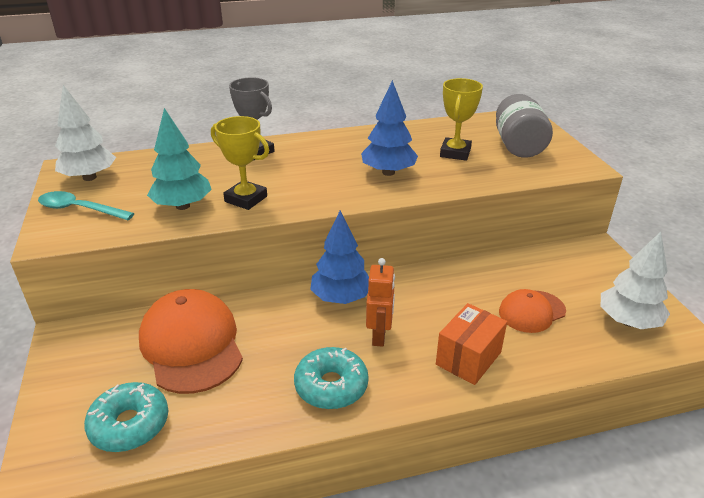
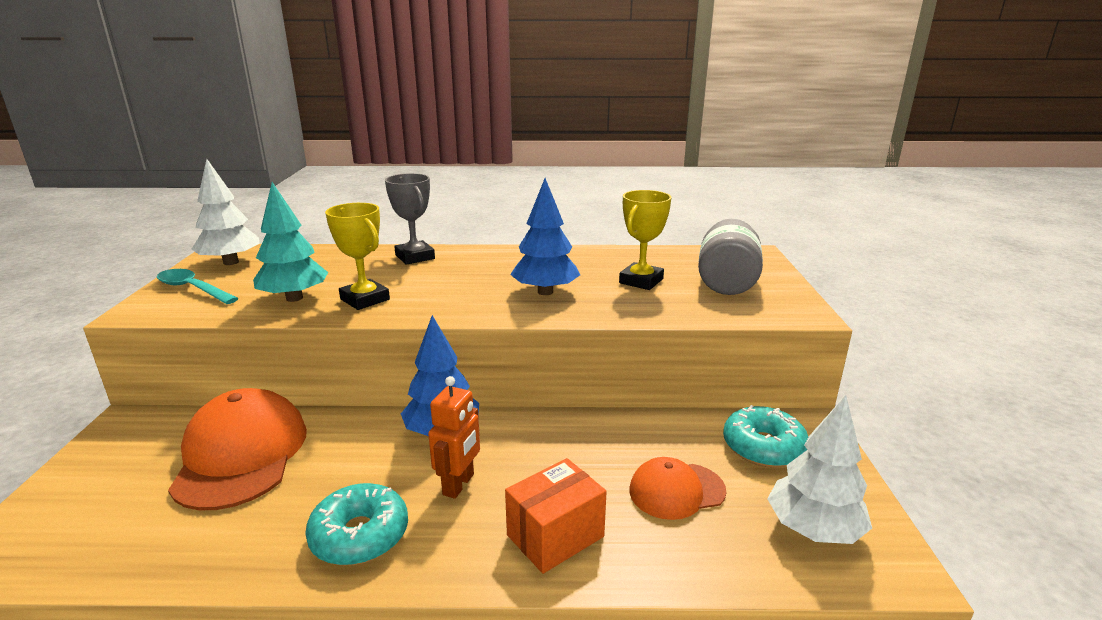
camera: 15 degrees right, 10 degrees down
turquoise donut [84,382,168,452] -> turquoise donut moved to [723,405,808,468]

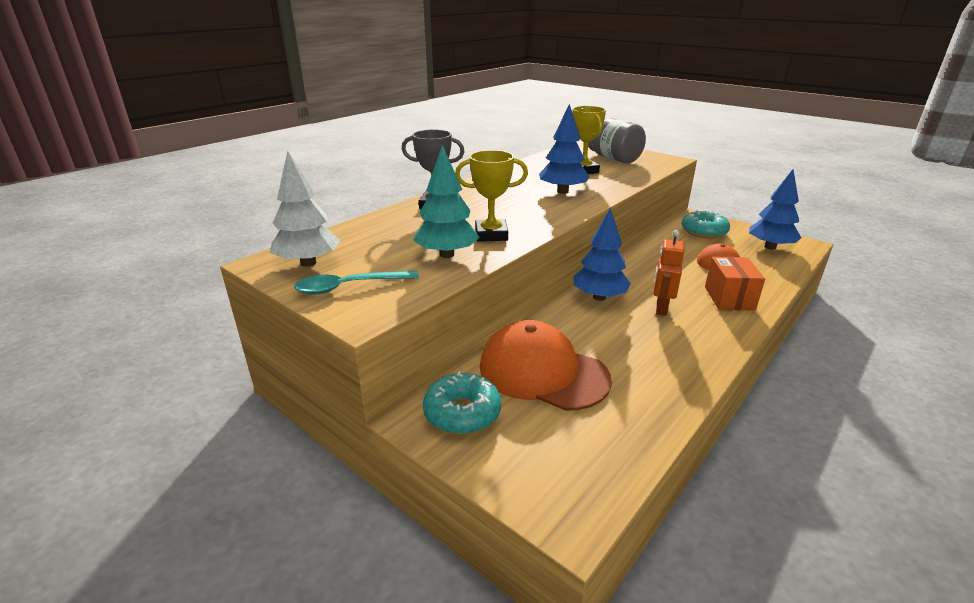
camera: 50 degrees left, 5 degrees up
turquoise donut [305,483,408,566] -> turquoise donut moved to [423,371,501,434]
orange robot [428,376,480,499] -> orange robot turned 135 degrees counterclockwise [654,230,685,316]
white tree [767,395,872,544] -> blue tree [749,169,801,250]

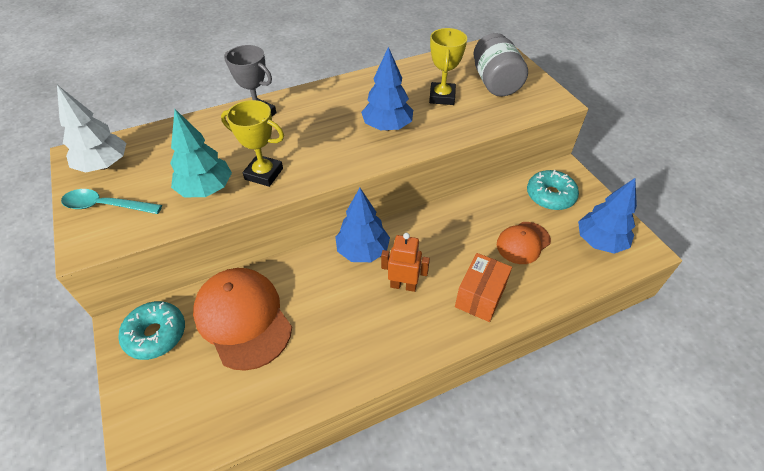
camera: 25 degrees right, 20 degrees up
orange robot [654,230,685,316] -> orange robot turned 60 degrees clockwise [381,233,430,292]

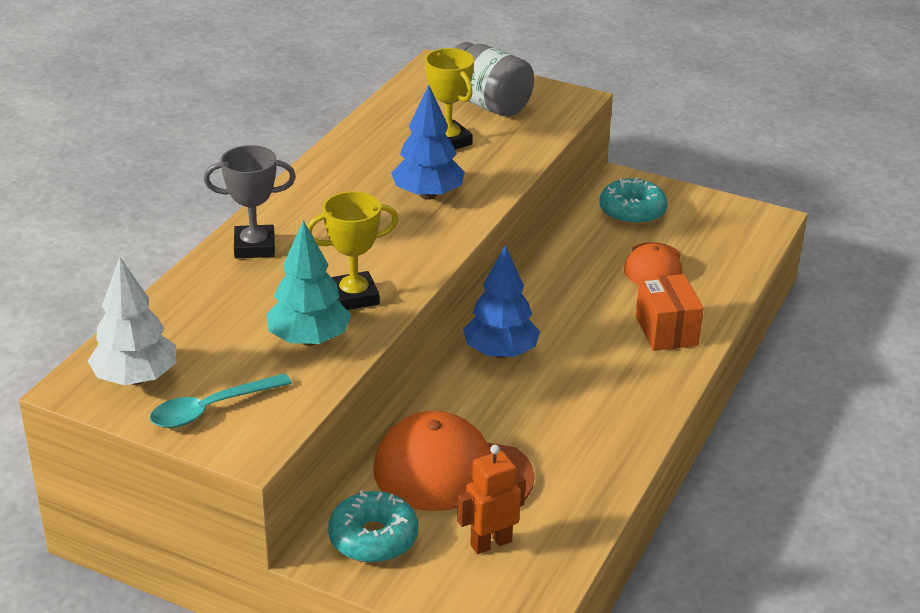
camera: 40 degrees left, 15 degrees down
orange robot [381,233,430,292] -> orange robot moved to [457,445,526,554]
blue tree [578,178,637,254] -> none

